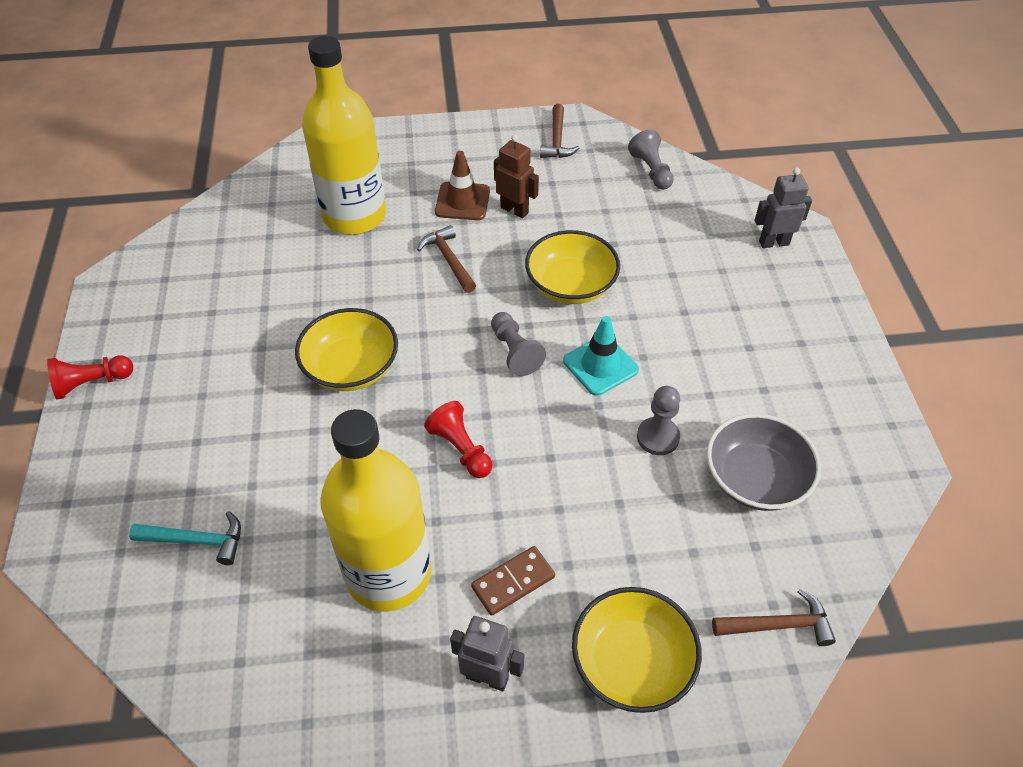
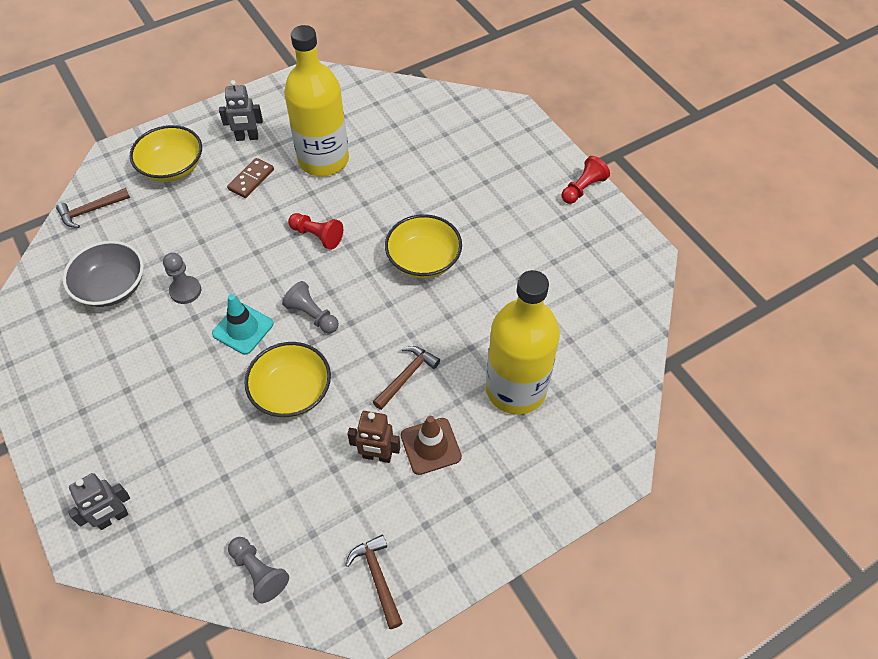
camera: 155 degrees right, 5 degrees up
turquoise hammer [129,511,241,565] -> none
brown hammer [417,225,476,293] -> brown hammer turned 90 degrees counterclockwise [373,346,440,410]

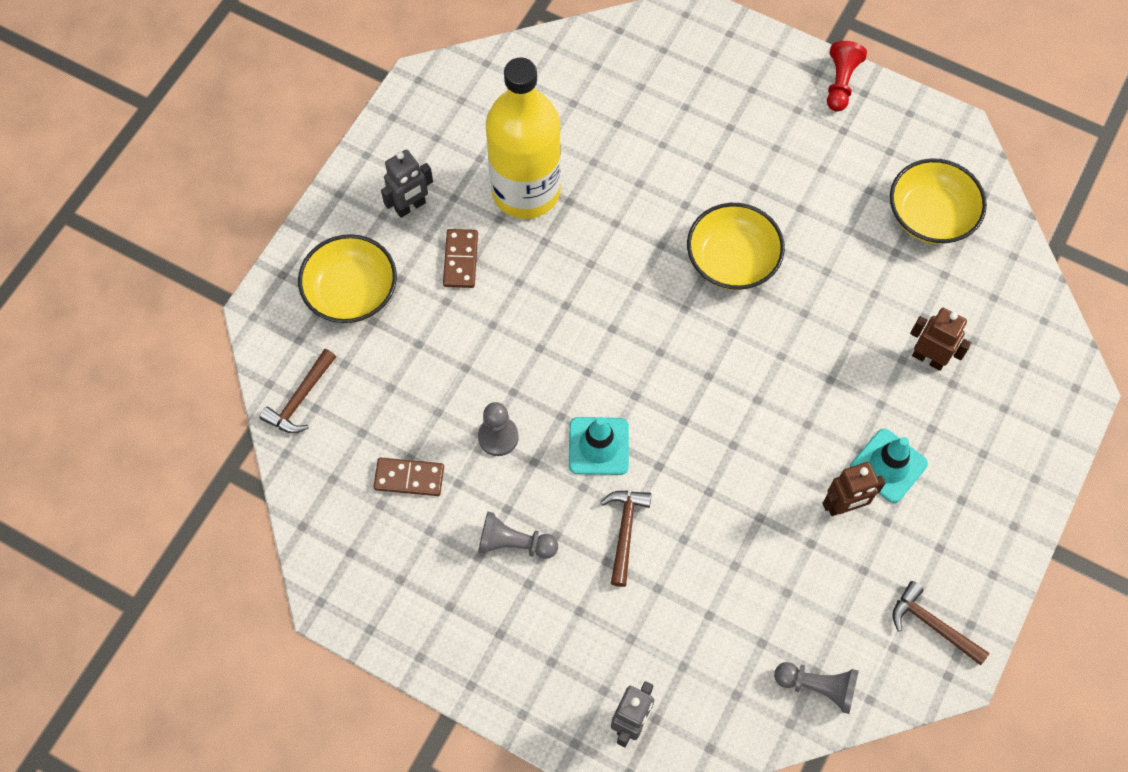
camera: 30 degrees left, 10 degrees up
grey bowl [63,241,144,307] -> brown domino [373,457,444,496]
yellow bowl [244,342,331,418] -> yellow bowl moved to [890,158,987,244]
grey pawn [282,281,339,333] -> grey pawn moved to [478,512,558,559]
red pawn [288,213,343,250] -> none
brown hammer [373,346,440,410] -> brown hammer moved to [600,491,652,587]
brown traffic cone [401,416,462,475] -> turquoise traffic cone [850,429,928,503]
yellow bottle [486,270,560,415] -> brown robot [910,308,972,371]

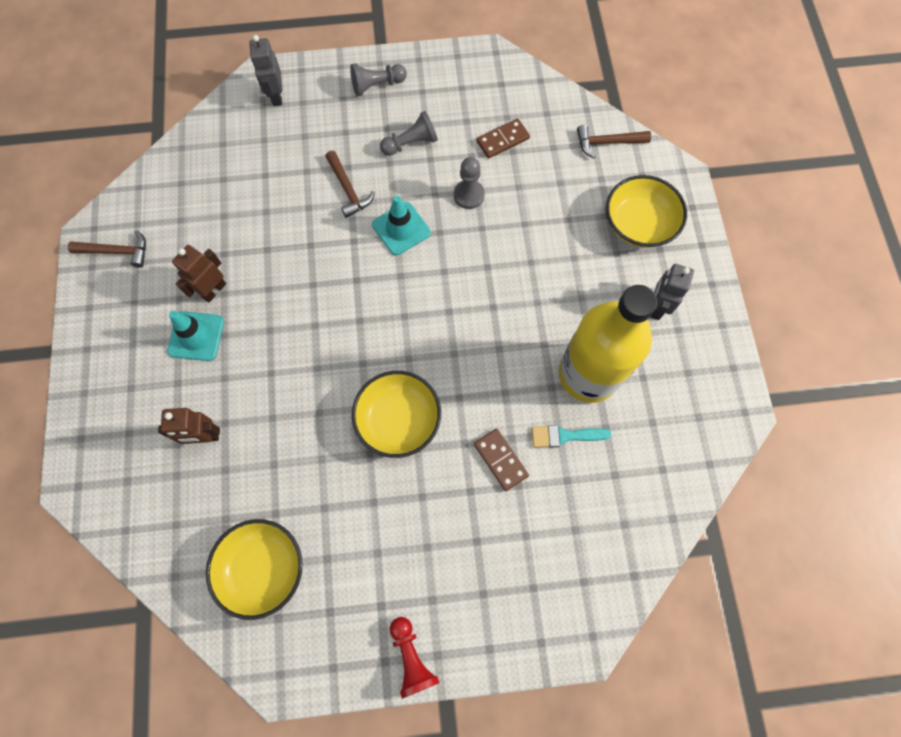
camera: 145 degrees right, 5 degrees up
brown hammer [259,349,336,433] -> brown hammer turned 90 degrees counterclockwise [577,125,651,158]
brown domino [443,229,478,288] -> brown domino moved to [474,429,529,491]
grey pawn [774,662,859,714] -> grey pawn moved to [350,64,407,96]
none -> turquoise brush [532,425,611,448]

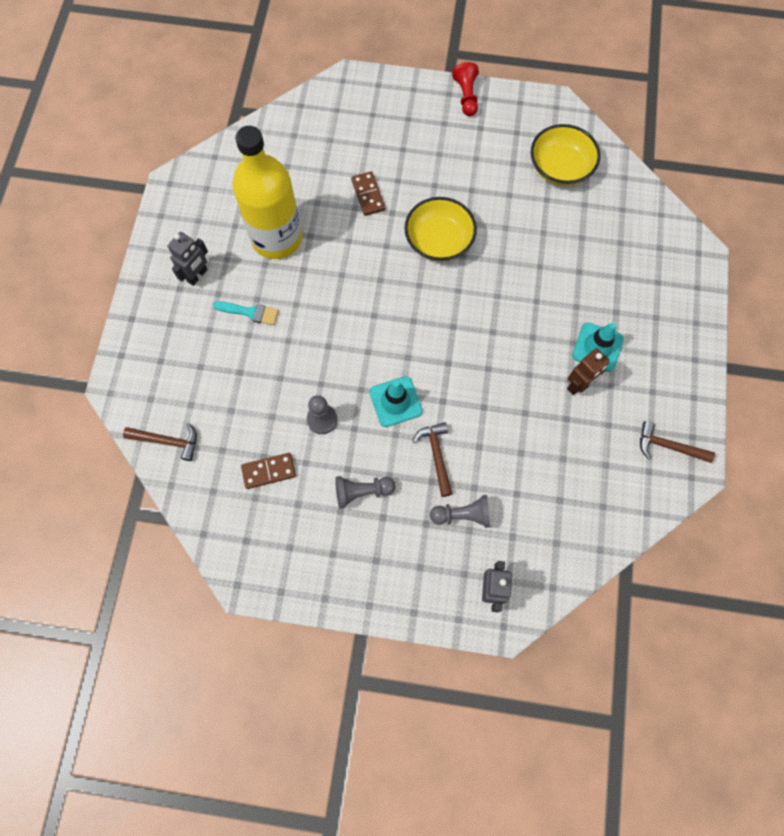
camera: 165 degrees left, 0 degrees up
brown robot [158,408,220,444] -> none
grey pawn [350,64,407,96] -> grey pawn moved to [430,495,490,528]
turquoise brush [532,425,611,448] -> turquoise brush moved to [213,301,279,325]
yellow bowl [606,175,687,248] -> none

